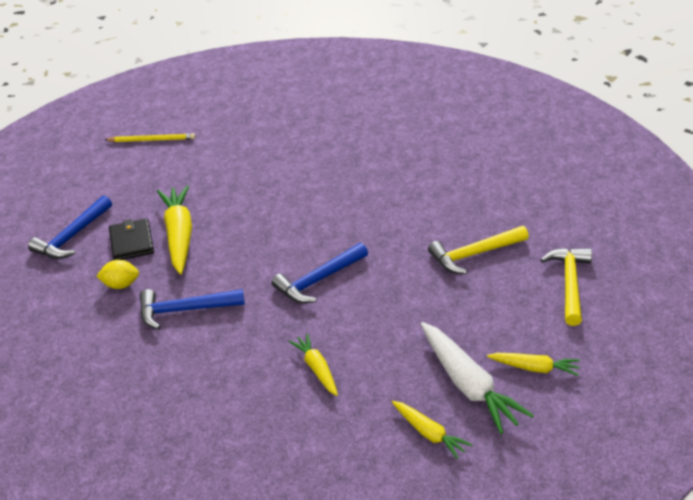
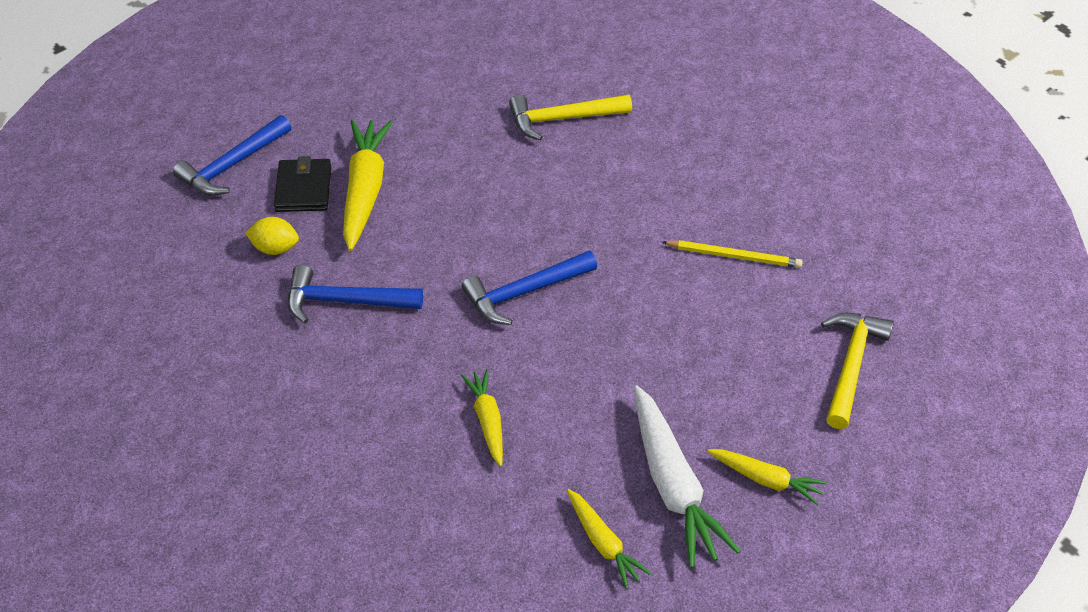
camera: 10 degrees right, 10 degrees up
yellow pencil [105,133,195,142] -> yellow pencil moved to [662,240,803,268]
yellow hammer [428,226,529,274] -> yellow hammer moved to [509,95,632,140]

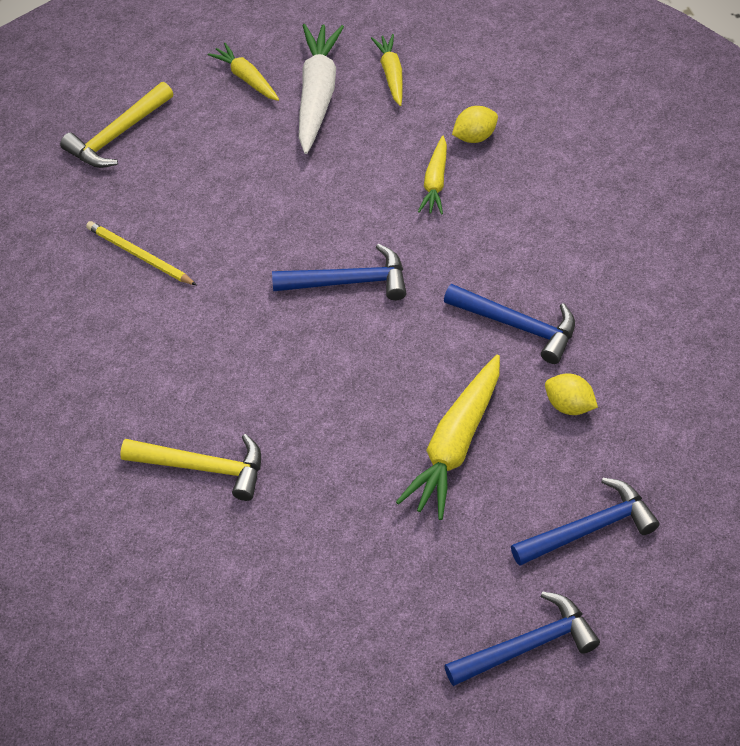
camera: 155 degrees left, 5 degrees up
black wallet [274,156,331,212] -> none
none -> blue hammer [444,591,600,686]
none -> yellow lemon [452,106,498,143]

